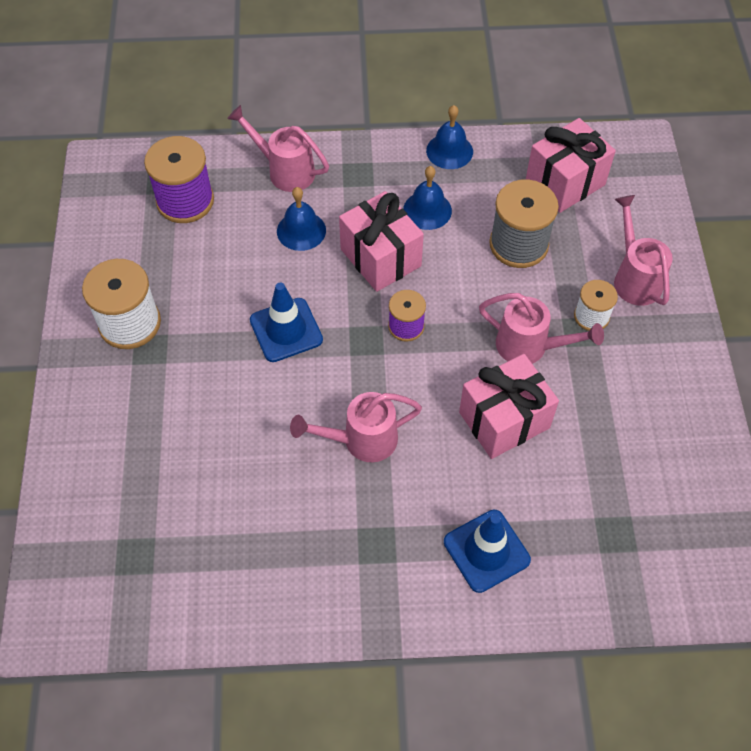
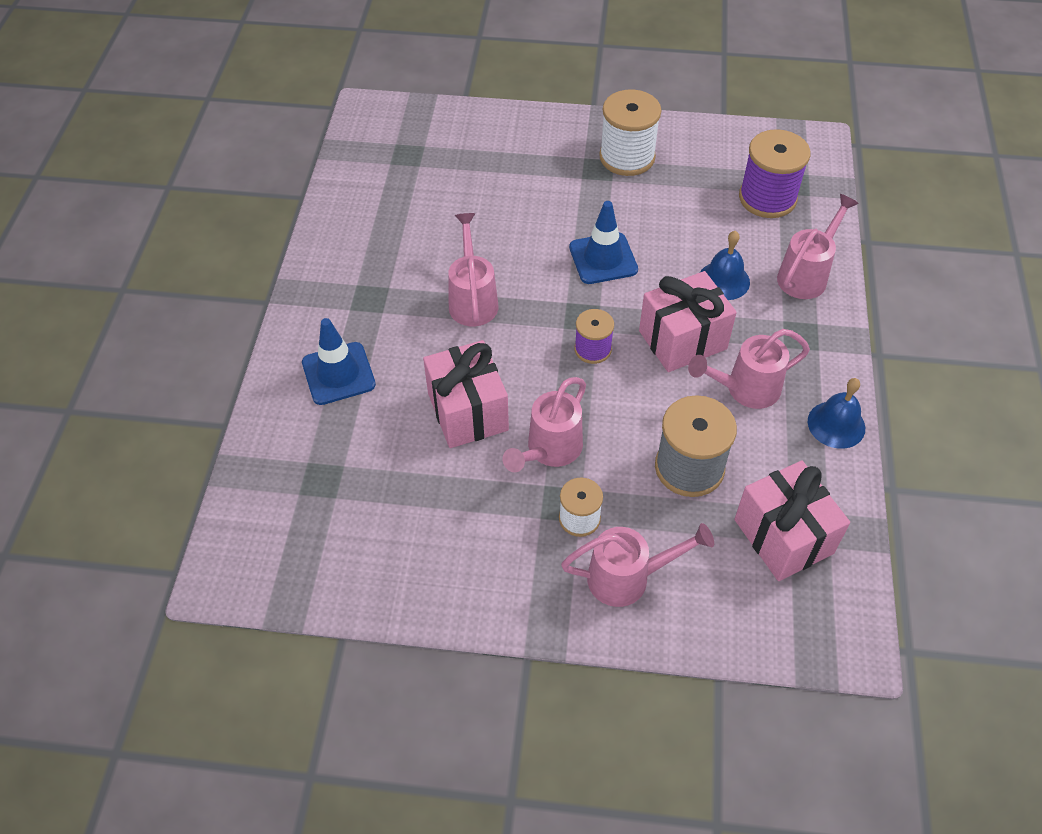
camera: 100 degrees right, 5 degrees down
blue bell [403,166,452,230] -> pink watering can [688,329,810,409]

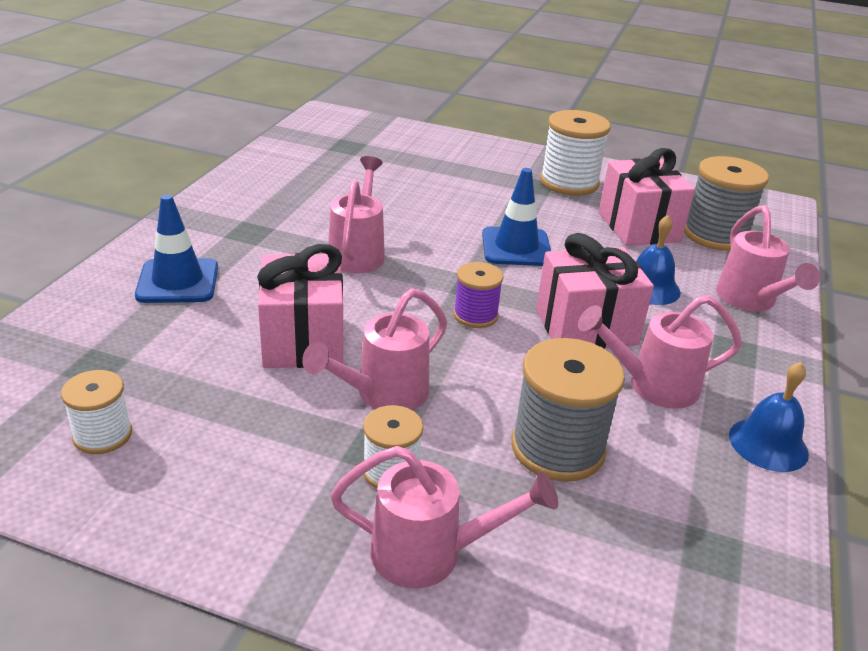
camera: 10 degrees right, 20 degrees down
pink gift [734,461,850,581] -> pink gift moved to [599,148,695,246]
purple spool [739,129,810,218] -> grey spool [684,156,769,251]
pink watering can [777,194,859,299] -> pink watering can turned 120 degrees clockwise [716,205,820,311]
none -> white spool [61,370,132,454]

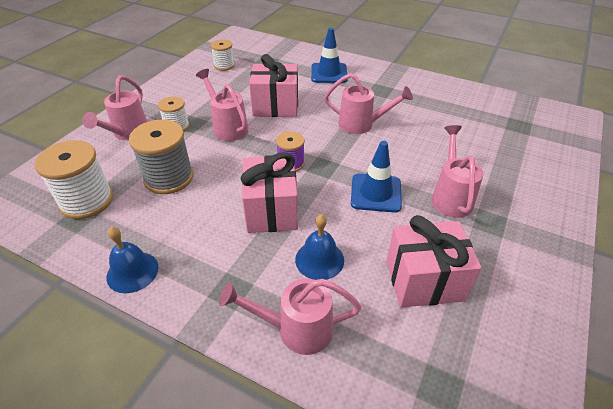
camera: 100 degrees right, 10 degrees up
white spool [540,110,610,196] -> white spool moved to [35,140,113,219]
pink watering can [578,295,742,409] -> pink watering can moved to [431,125,483,218]
grey spool [684,156,769,251] -> none

